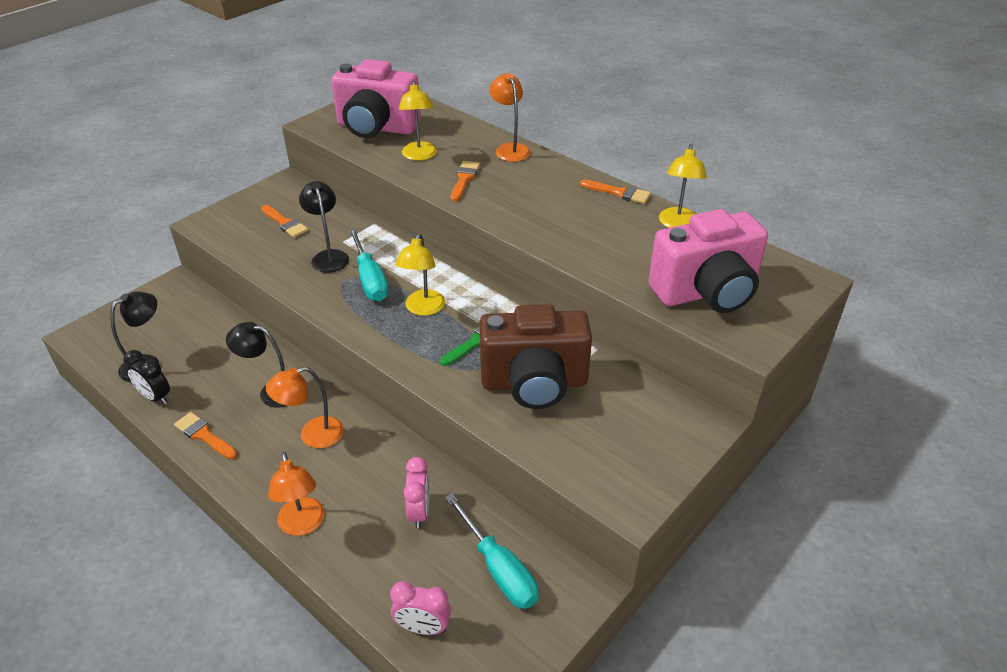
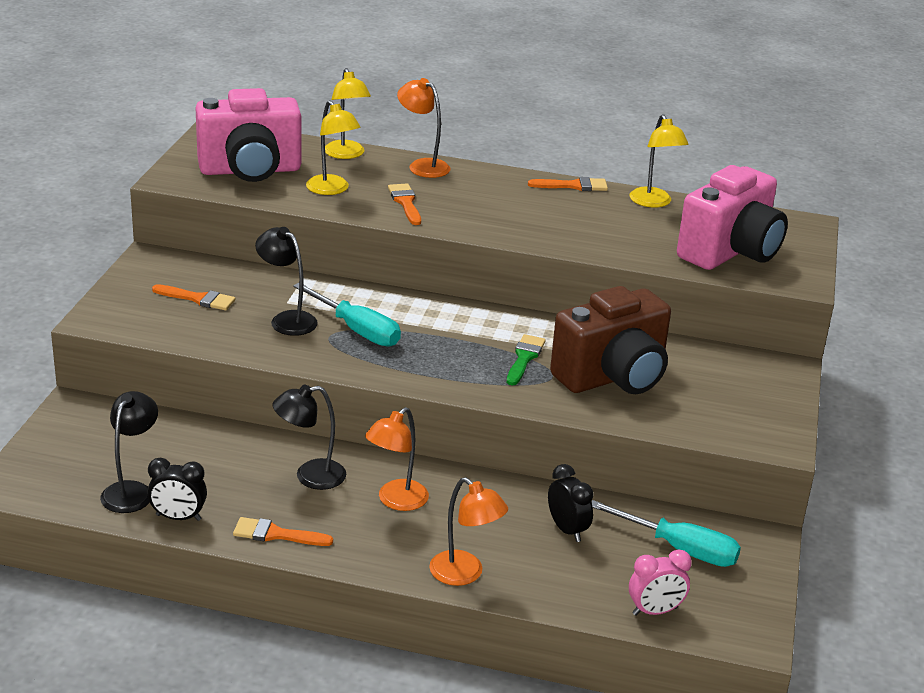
camera: 30 degrees left, 10 degrees down
yellow lamp [395,233,445,316] -> yellow lamp moved to [325,68,371,159]
pink clock [404,457,430,529] -> black clock [548,464,594,542]

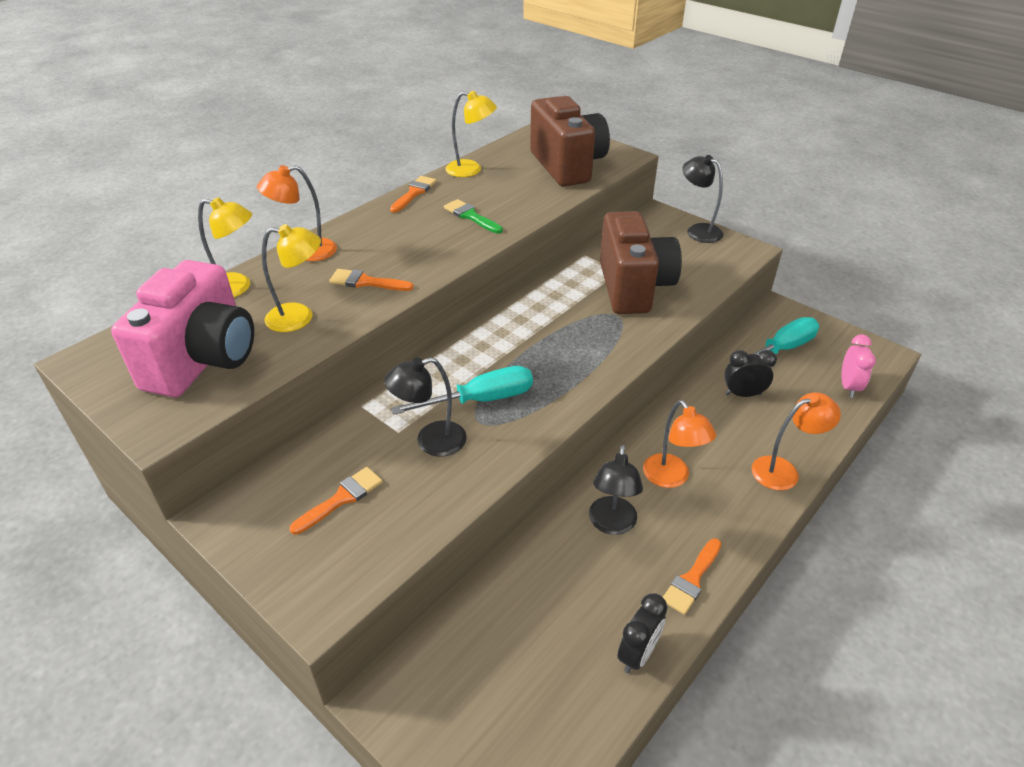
camera: 60 degrees left, 10 degrees up
black lamp [100,391,158,513] -> black lamp moved to [682,155,723,243]
green brush [507,334,546,386] -> green brush moved to [444,199,503,234]
pink camera [677,165,788,270] -> brown camera [530,96,610,187]

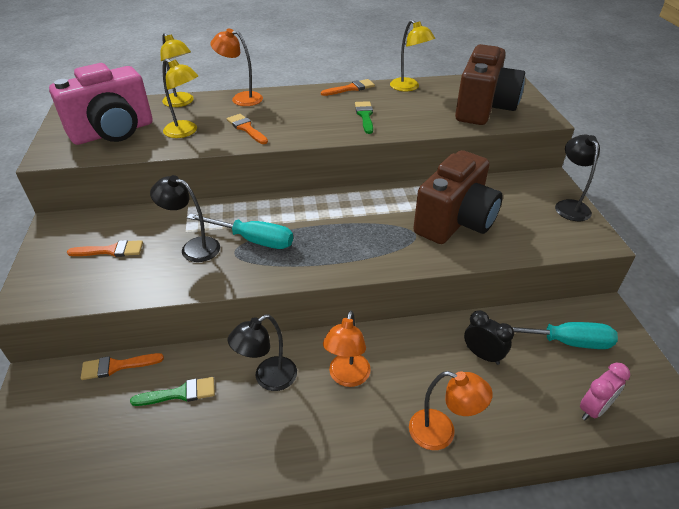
camera: 40 degrees right, 0 degrees up
black clock [617,593,667,673] -> none
orange brush [663,538,722,615] -> orange brush moved to [81,353,164,380]
none -> green brush [130,377,215,406]

